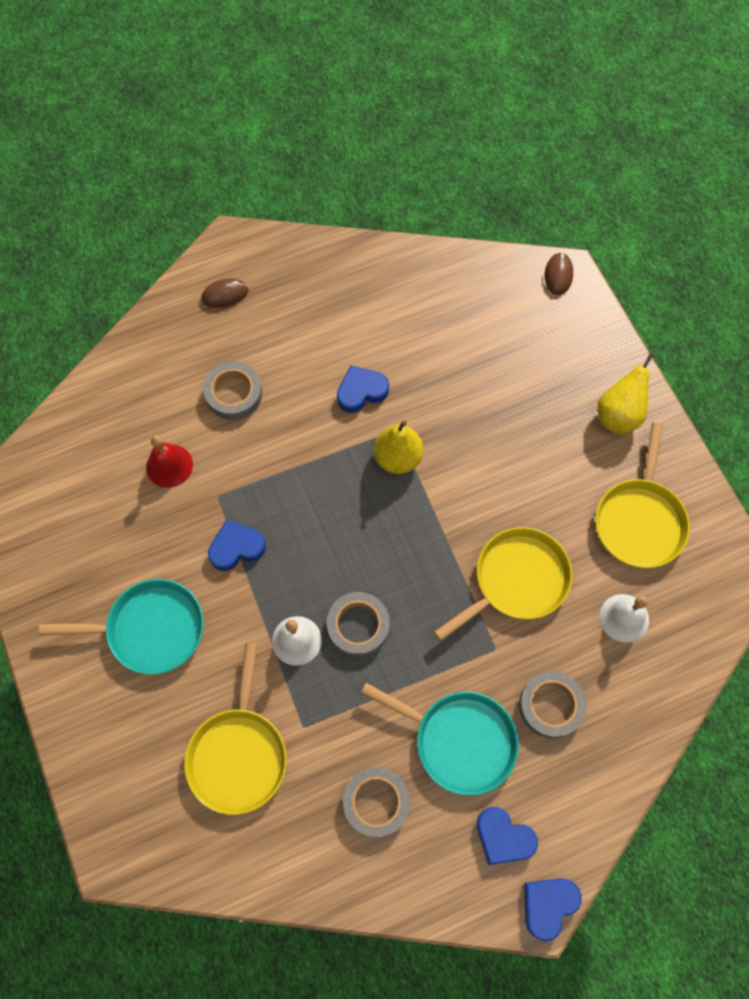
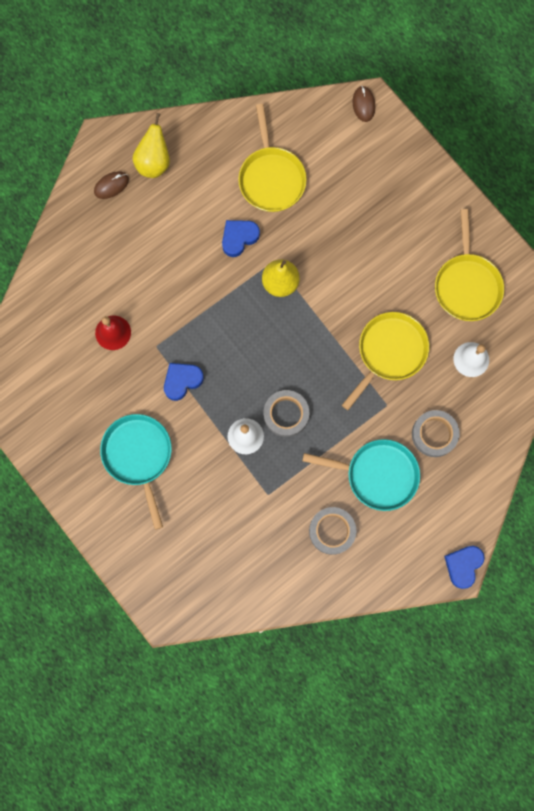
camera: 15 degrees left, 10 degrees up
turquoise pan [39,579,204,675] -> turquoise pan turned 90 degrees counterclockwise [100,414,172,530]
yellow pan [184,643,287,815] -> yellow pan moved to [238,104,307,212]
grey tape [203,362,262,420] -> none
blue heart [477,807,538,865] -> none
yellow pear [598,353,654,434] -> yellow pear moved to [132,113,170,178]

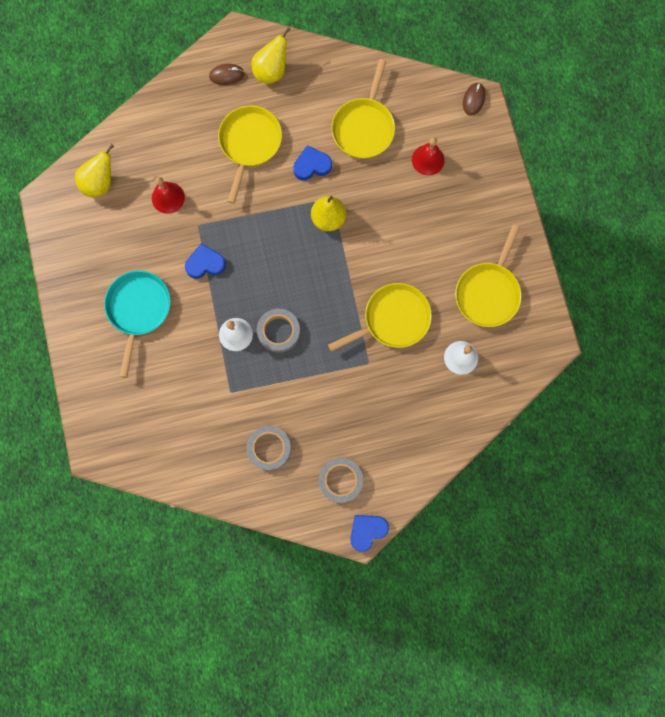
camera: 25 degrees right, 0 degrees up
turquoise pan [302,439,420,511] -> none
grey tape [412,410,460,457] -> grey tape moved to [319,458,363,503]
none -> yellow pear [75,144,114,197]
none -> yellow pan [218,106,282,204]
none -> red bell [412,137,445,176]

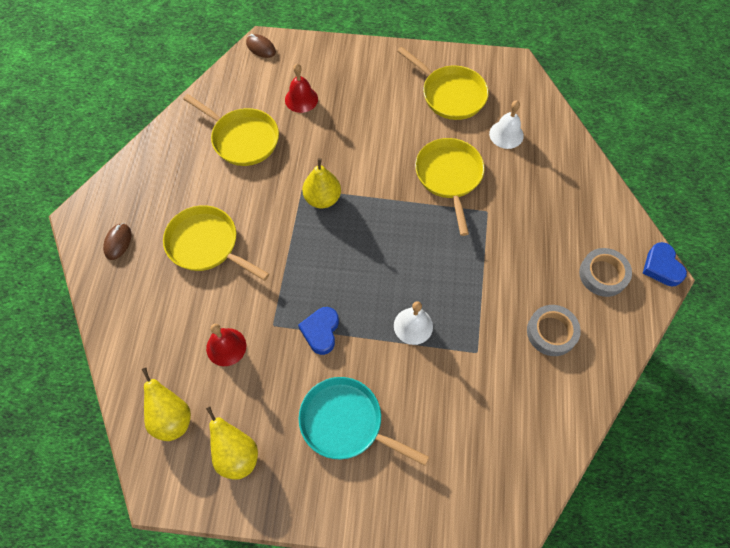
camera: 70 degrees left, 15 degrees down
yellow pear [251,27,290,84] -> yellow pear moved to [206,407,258,480]
grey tape [257,309,300,353] -> none
blue heart [293,145,332,181] -> none

